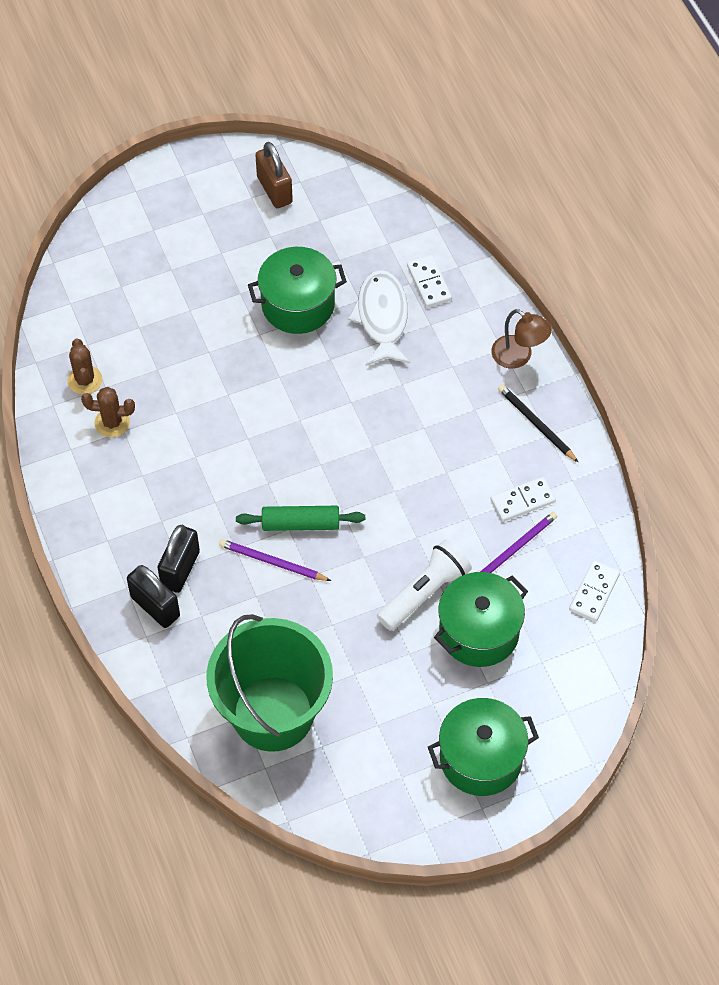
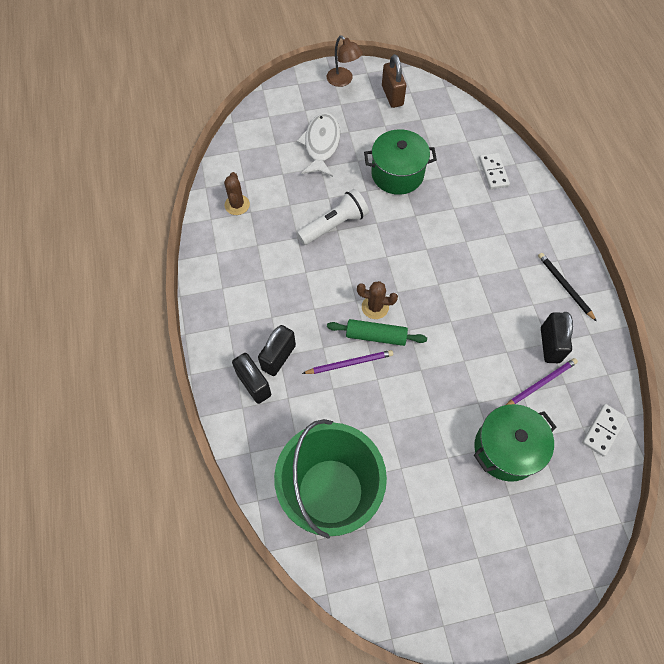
camera: 10 degrees right, 5 degrees up
brown cactus [81,387,135,437] -> brown cactus moved to [357,281,398,319]
purple pencil [219,539,331,581] -> purple pencil turned 135 degrees clockwise [302,350,393,374]
white fish [348,270,410,366] -> white fish moved to [297,112,340,177]
white flashlight [377,540,472,631] -> white flashlight moved to [297,189,369,245]
green pot [428,698,539,796] -> none
brown lamp [491,309,552,369] -> brown lamp moved to [327,35,363,87]
white domino [491,477,556,522] -> black padlock [541,312,573,363]

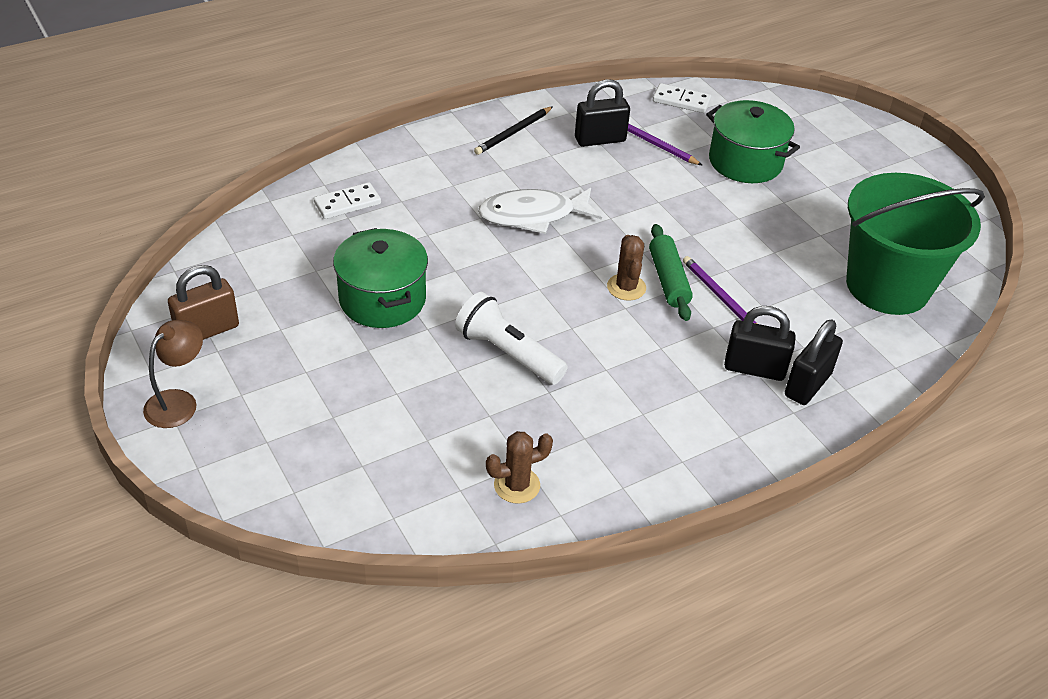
camera: 110 degrees left, 20 degrees down
white fish [297,112,340,177] -> white fish moved to [478,188,602,234]

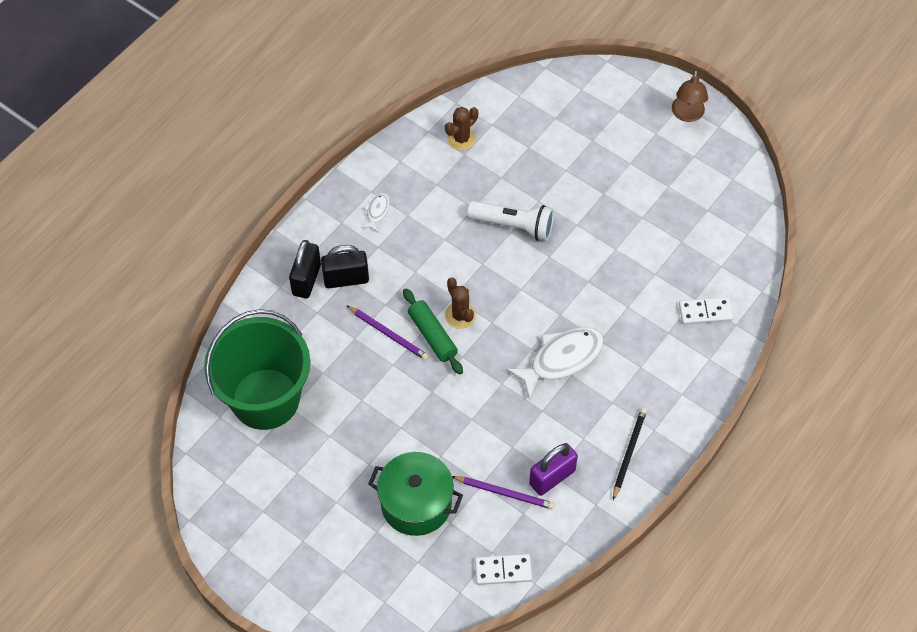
camera: 160 degrees right, 15 degrees up
brown padlock [168,265,239,340] -> none
white domino [314,182,381,219] -> white domino turned 45 degrees clockwise [679,297,733,325]
green pot [333,228,428,328] -> none
black padlock [575,79,630,147] -> purple padlock [529,443,578,496]
none -> white fish [361,193,390,232]

